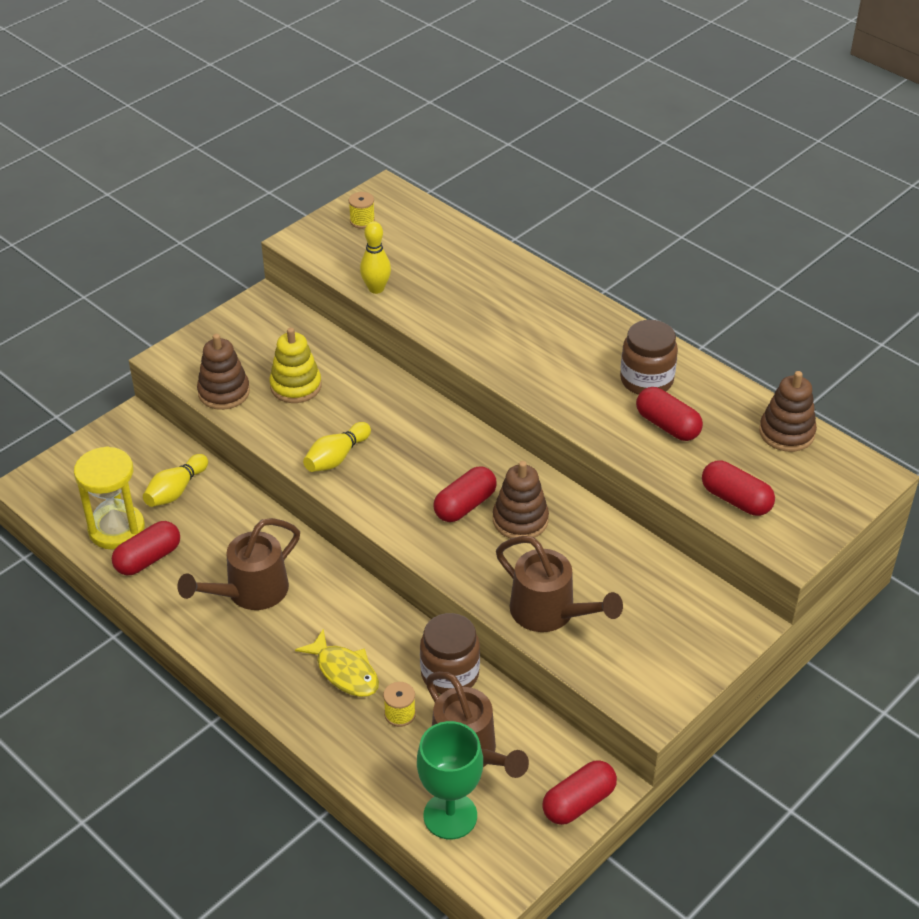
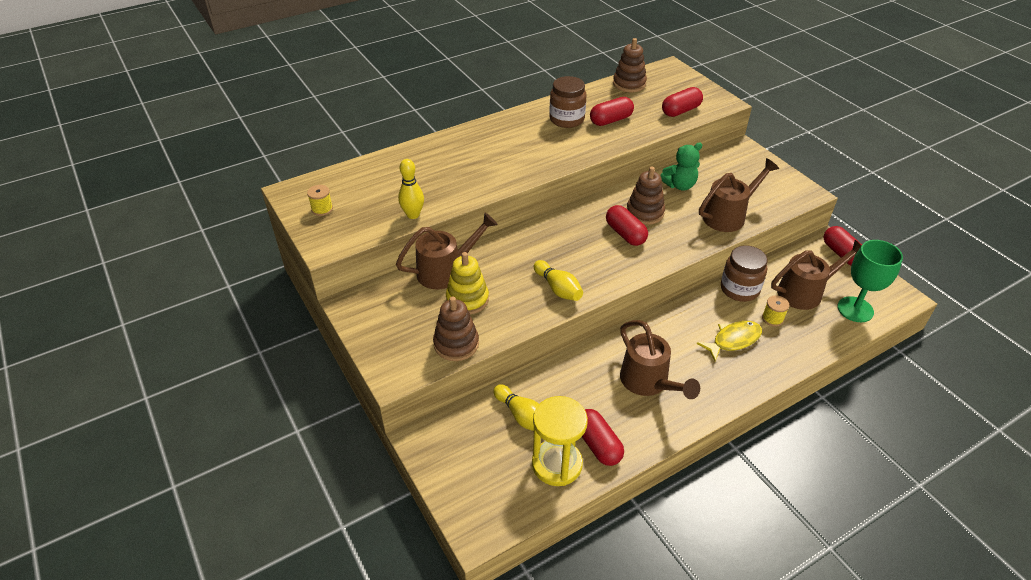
camera: 75 degrees left, 0 degrees up
none -> brown watering can [396,212,498,289]
none -> green teddy bear [660,143,702,190]

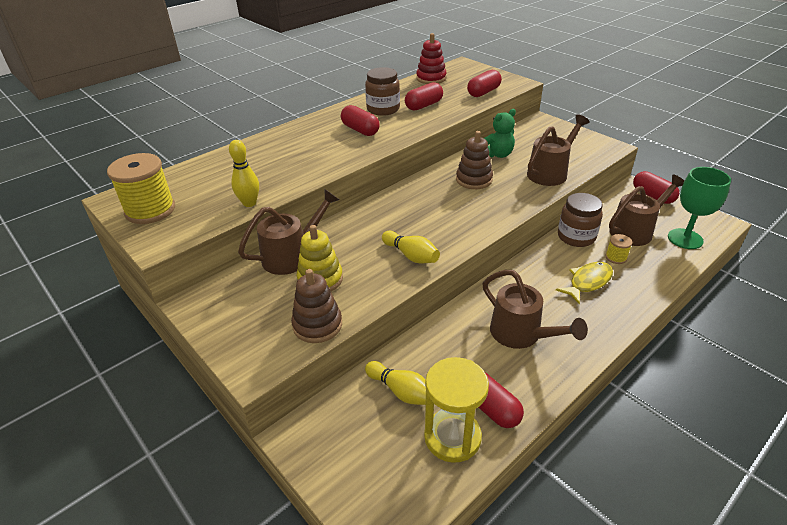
camera: 10 degrees left, 5 degrees down
yellow spool [307,185,333,216] -> yellow spool [107,153,175,224], size x2.13
red capsule [606,205,648,246] -> red capsule moved to [341,105,380,136]
brown stacking toy [613,38,647,92] -> red stacking toy [416,33,447,84]

